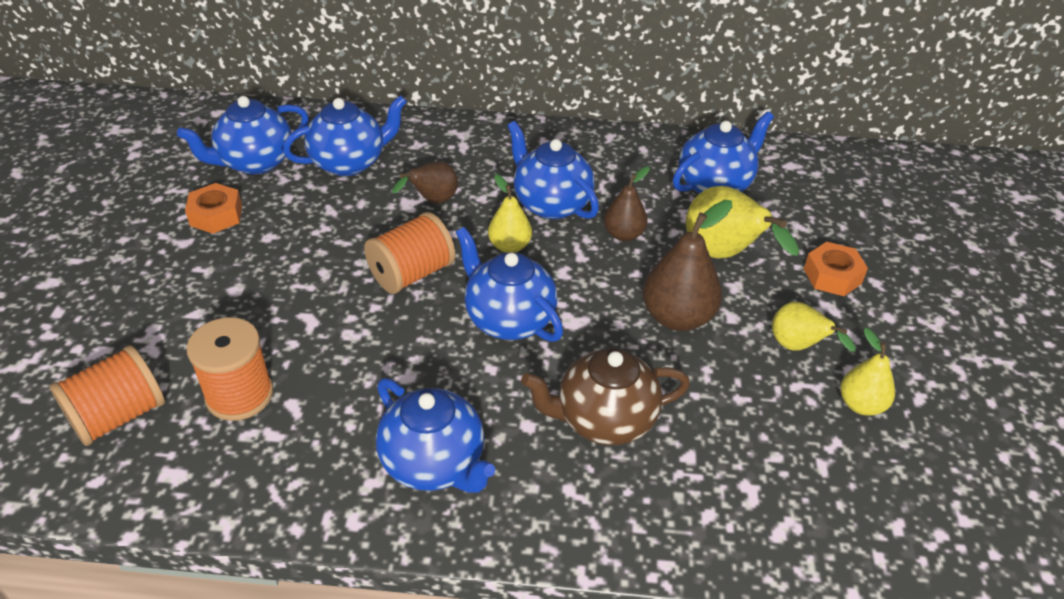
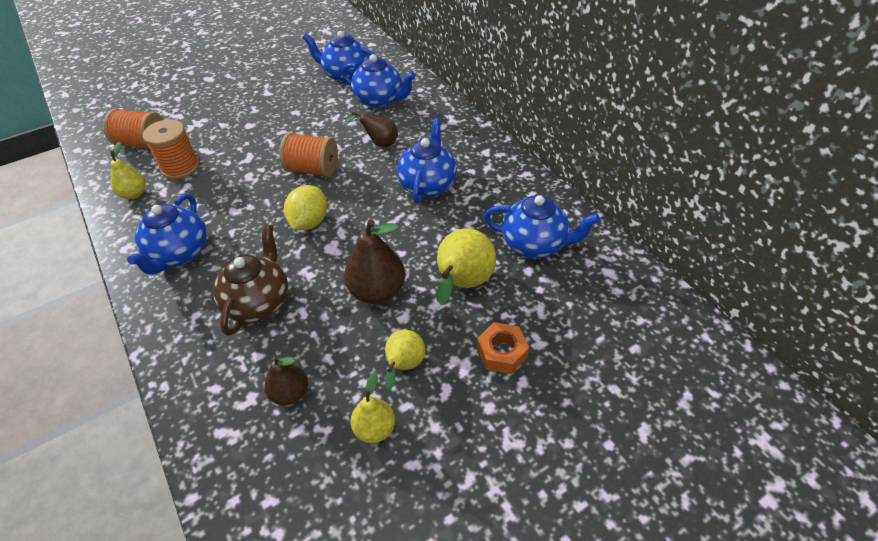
camera: 55 degrees right, 5 degrees up
orange nut [185,183,242,234] -> none
blue teapot [456,227,563,342] -> yellow lemon [284,185,327,230]
yellow pear [488,174,532,253] -> yellow pear moved to [110,142,145,199]
brown teapot [521,348,690,445] -> brown teapot turned 60 degrees clockwise [213,224,288,336]
brown pear [604,167,650,241] -> brown pear moved to [264,355,308,406]

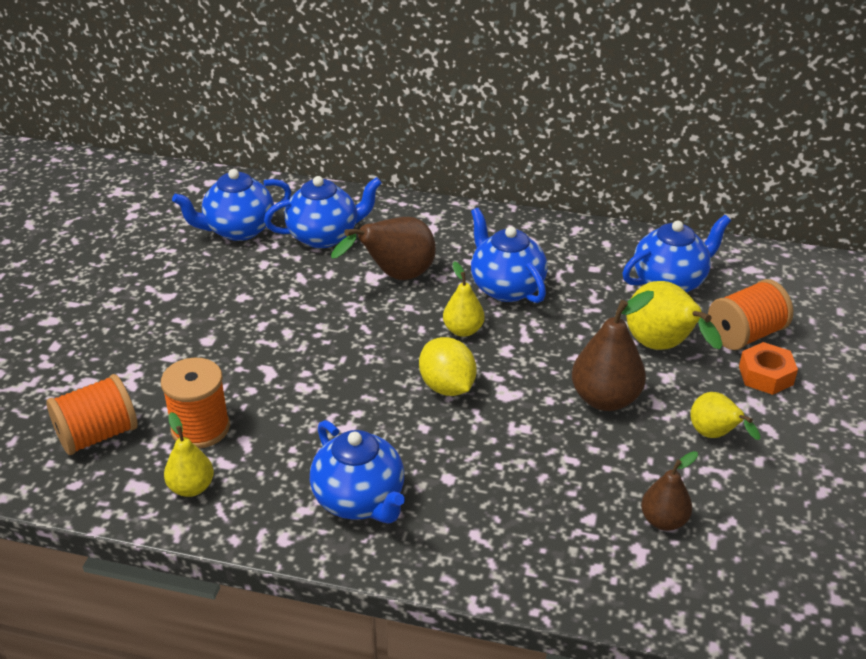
camera: 45 degrees left, 10 degrees down
brown teapot [213,224,288,336] -> none
orange spool [279,132,338,177] -> orange spool moved to [708,279,793,350]
brown pear [345,112,398,147] -> brown pear [331,217,436,280], size x1.63
yellow pear [351,372,395,443] -> yellow pear moved to [443,261,485,337]

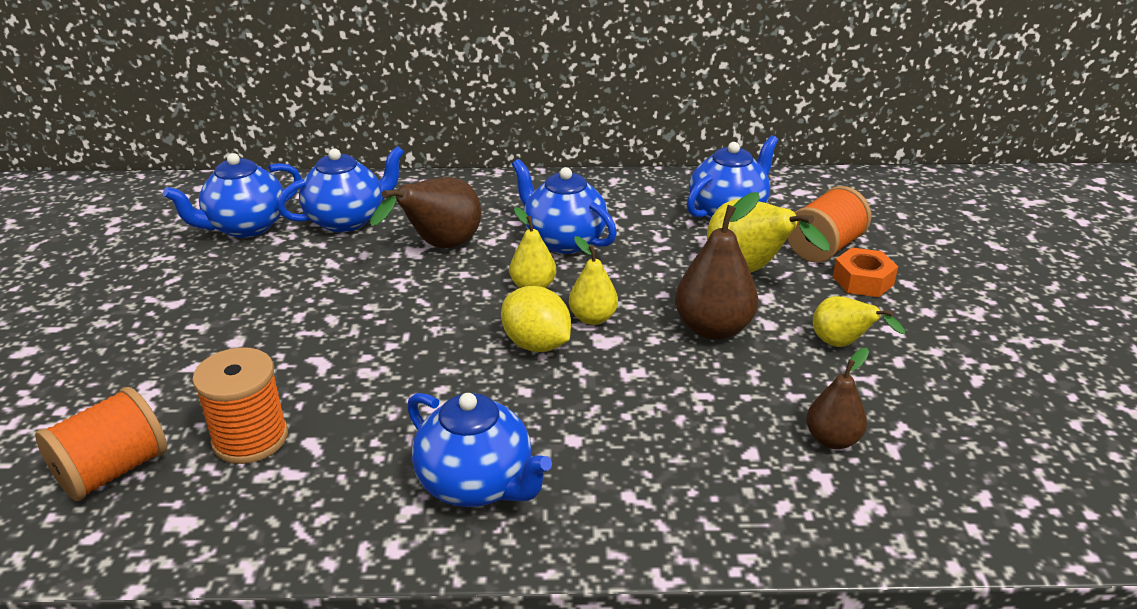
camera: 15 degrees left, 5 degrees down
yellow pear [164,412,214,497] -> yellow pear moved to [569,236,618,325]

